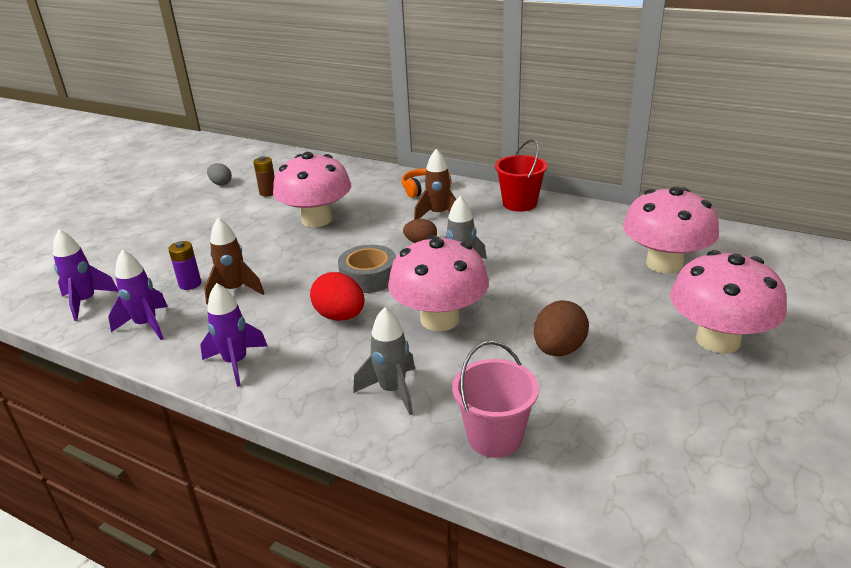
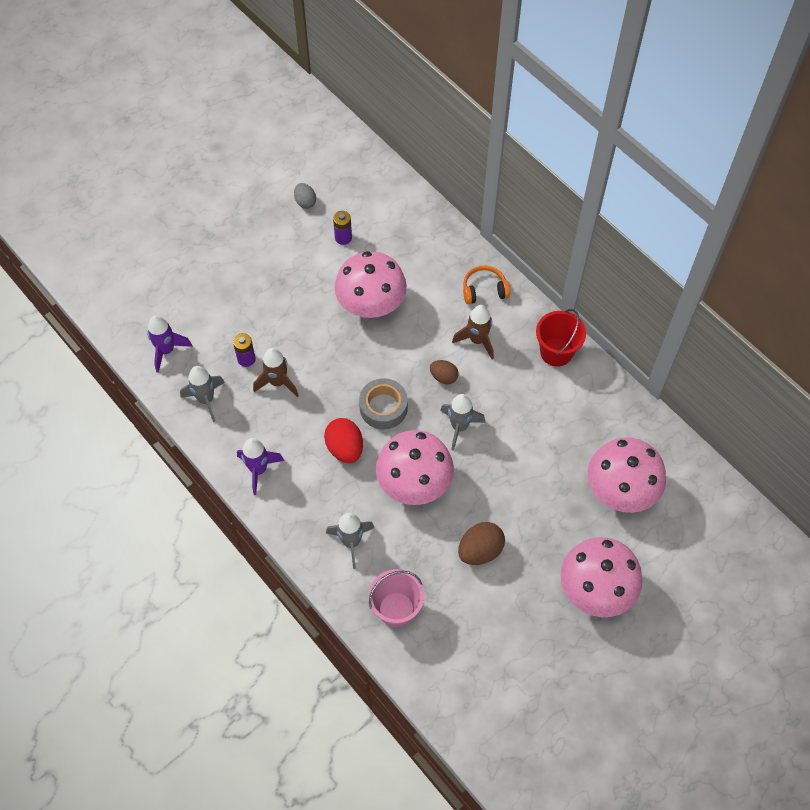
camera: 20 degrees right, 30 degrees up
purple rocket [108,250,168,340] -> grey rocket [180,366,225,422]
brown battery [253,156,275,197] -> purple battery [333,211,352,245]

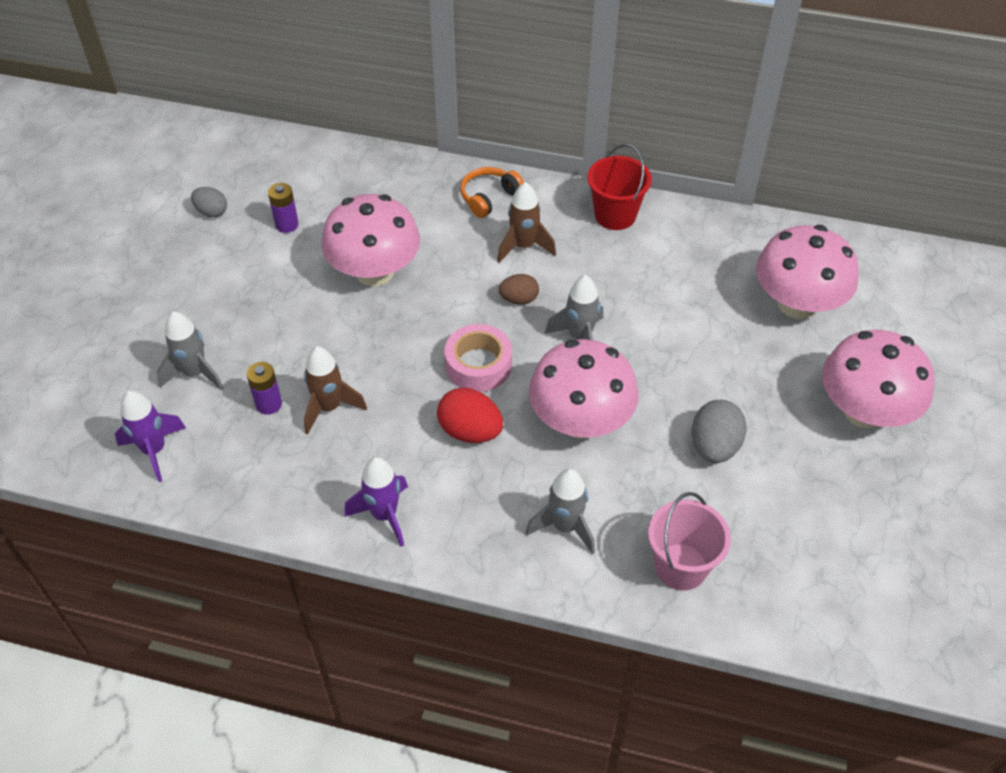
camera: 35 degrees left, 10 degrees down
grey rocket [180,366,225,422] -> grey rocket moved to [157,311,224,391]
grey tape [359,378,408,429] -> pink tape [445,324,512,392]
brown egg [458,522,505,565] -> grey egg [692,400,747,463]

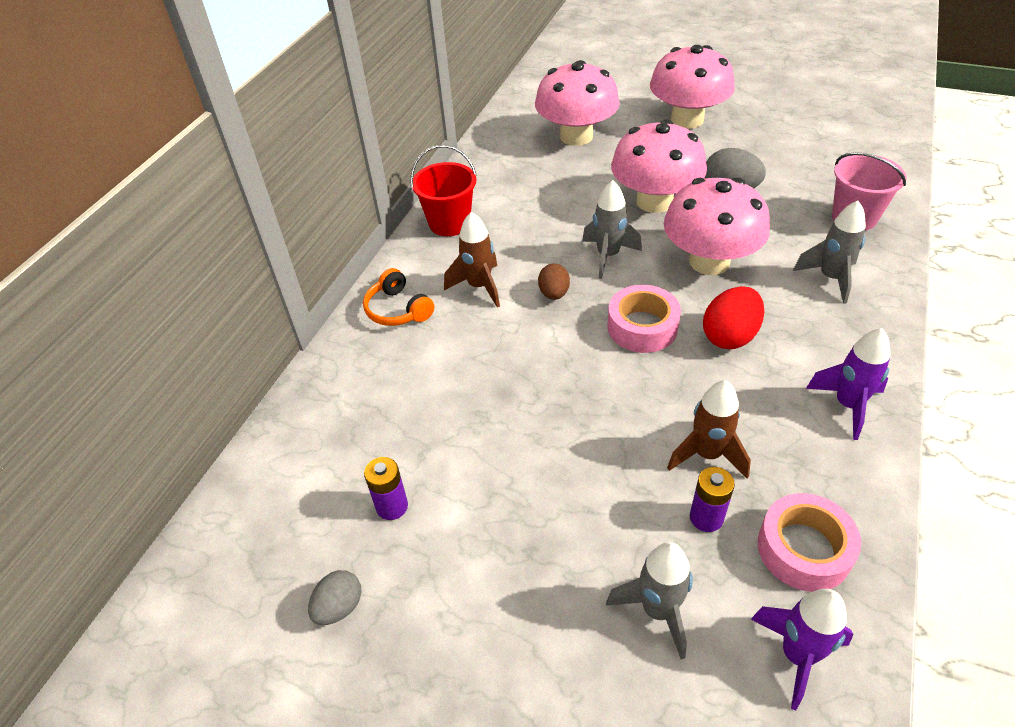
camera: 80 degrees left, 5 degrees down
pink mushroom [322,194,420,286] -> pink mushroom moved to [611,119,707,213]
none -> pink tape [758,493,861,592]

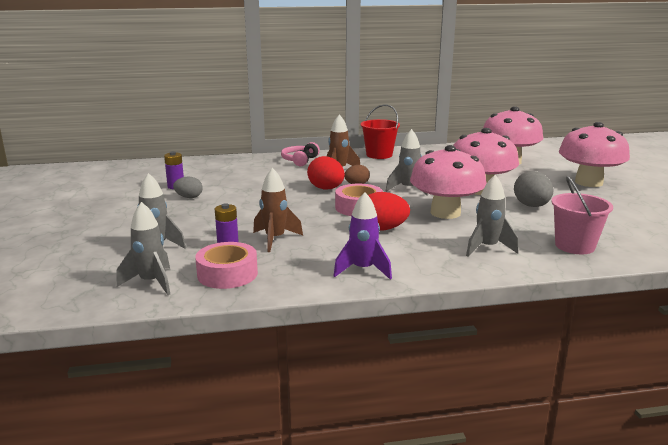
camera: 55 degrees right, 25 degrees down
grey egg [308,570,361,625] -> grey egg moved to [173,176,203,198]
orange headphones [363,268,434,326] -> pink headphones [281,142,320,166]
purple rocket [751,589,854,710] -> grey rocket [116,202,170,295]
none -> red egg [307,156,345,190]

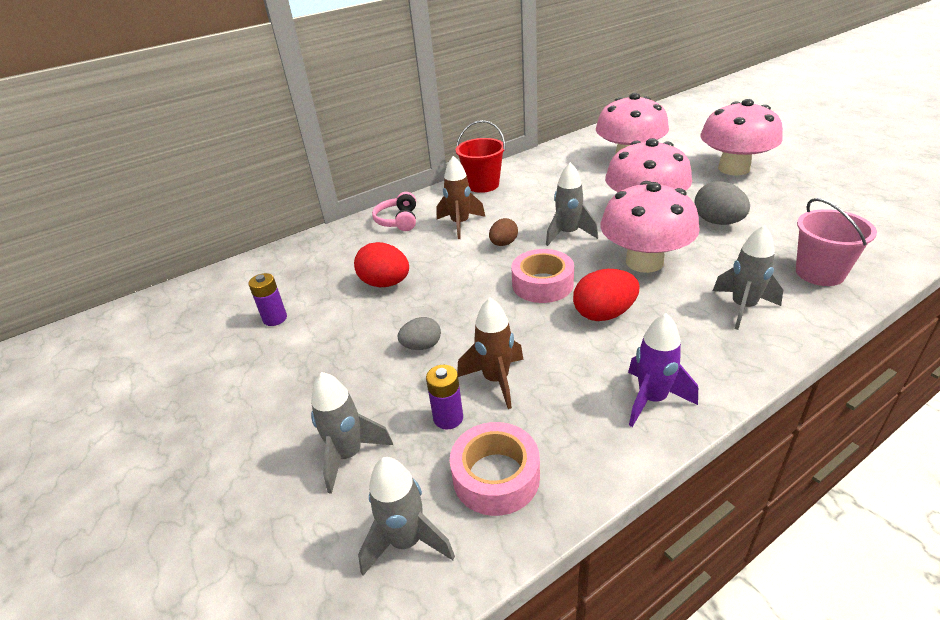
camera: 20 degrees left, 15 degrees up
grey egg [173,176,203,198] -> grey egg moved to [398,317,441,350]
red egg [307,156,345,190] -> red egg moved to [354,242,409,287]

